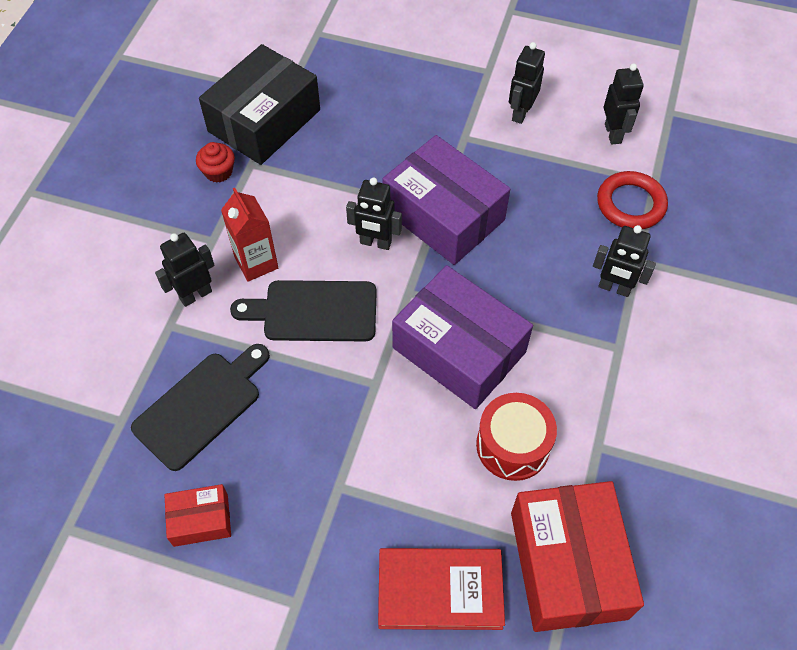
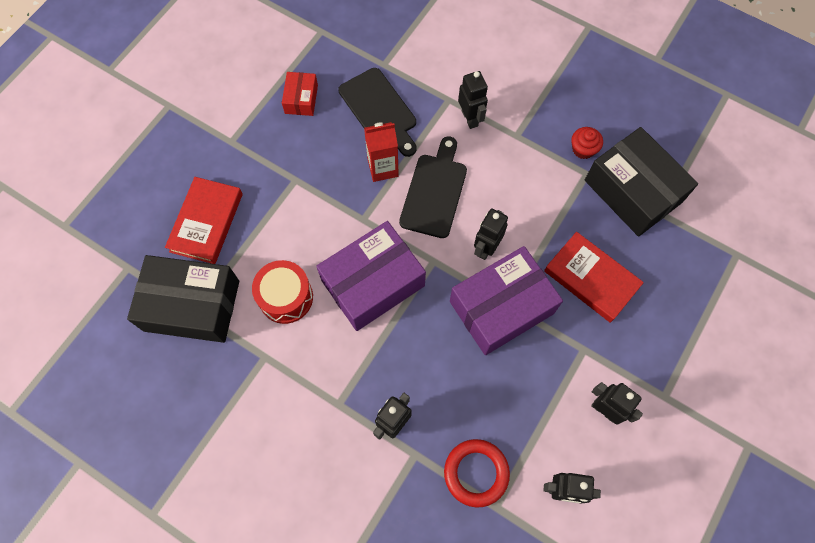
camera: 105 degrees right, 10 degrees up
red carton [221,188,278,282] -> red carton moved to [364,122,399,182]
red box [511,481,644,632] -> black box [127,255,239,343]
none -> red book [544,232,644,323]

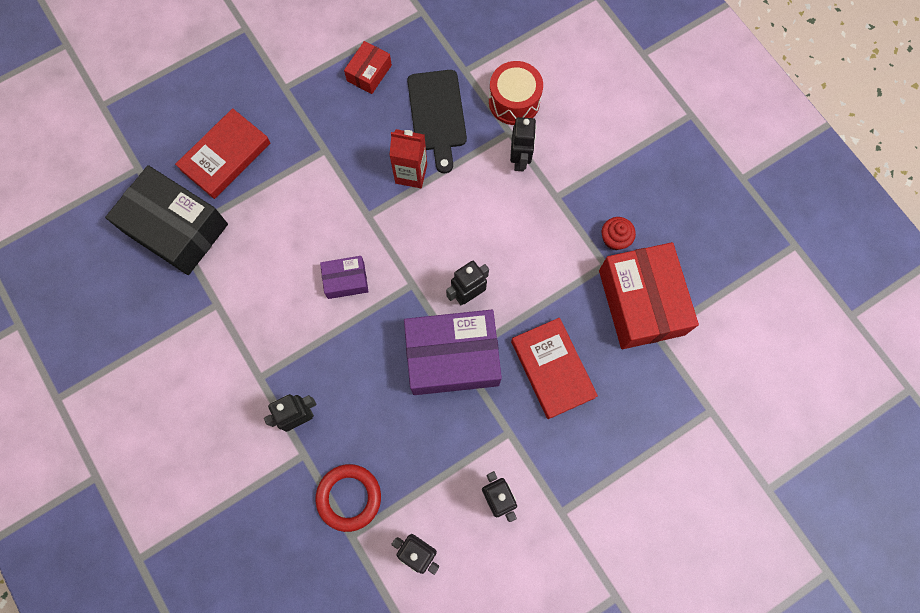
camera: 25 degrees right, 5 degrees up
red drum [252,260,313,324] -> red drum moved to [489,61,543,125]
purple box [316,221,426,331] -> purple box [320,256,368,299], size x0.49
black cutting board [399,136,467,238] -> none
black box [585,127,698,237] -> red box [599,242,699,349]

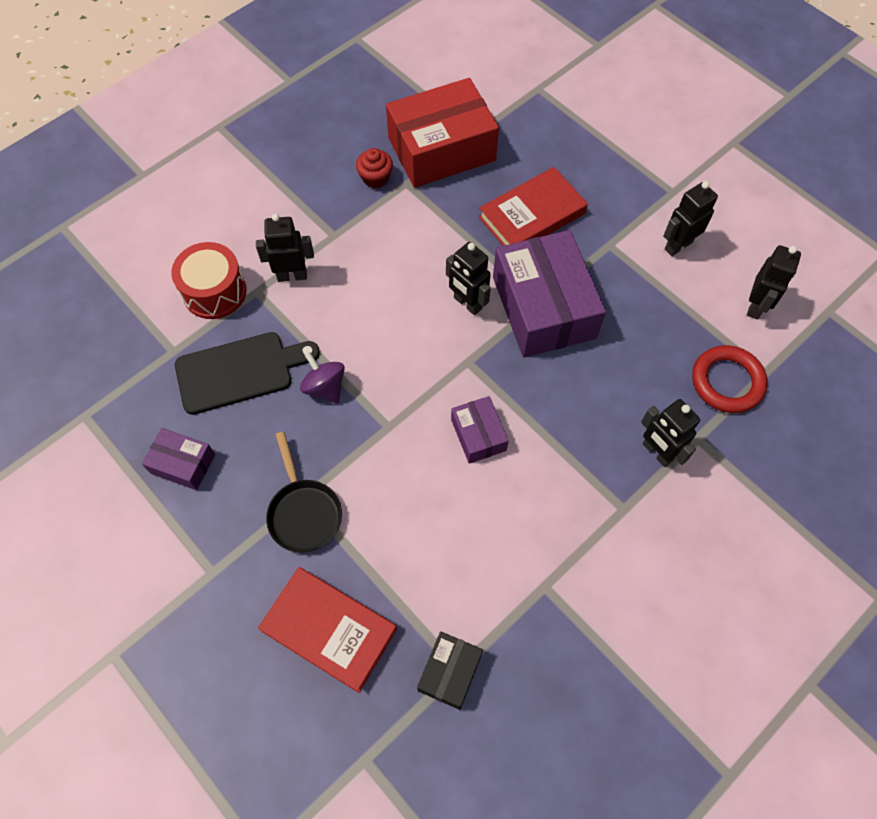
camera: 100 degrees left, 10 degrees down
black box [105,165,228,275] -> black box [417,631,483,710], size x0.49
red box [344,41,392,94] -> purple box [142,428,215,490]
red carton [389,129,427,188] -> purple spinning top [300,352,345,404]
none -> black pan [266,431,342,553]

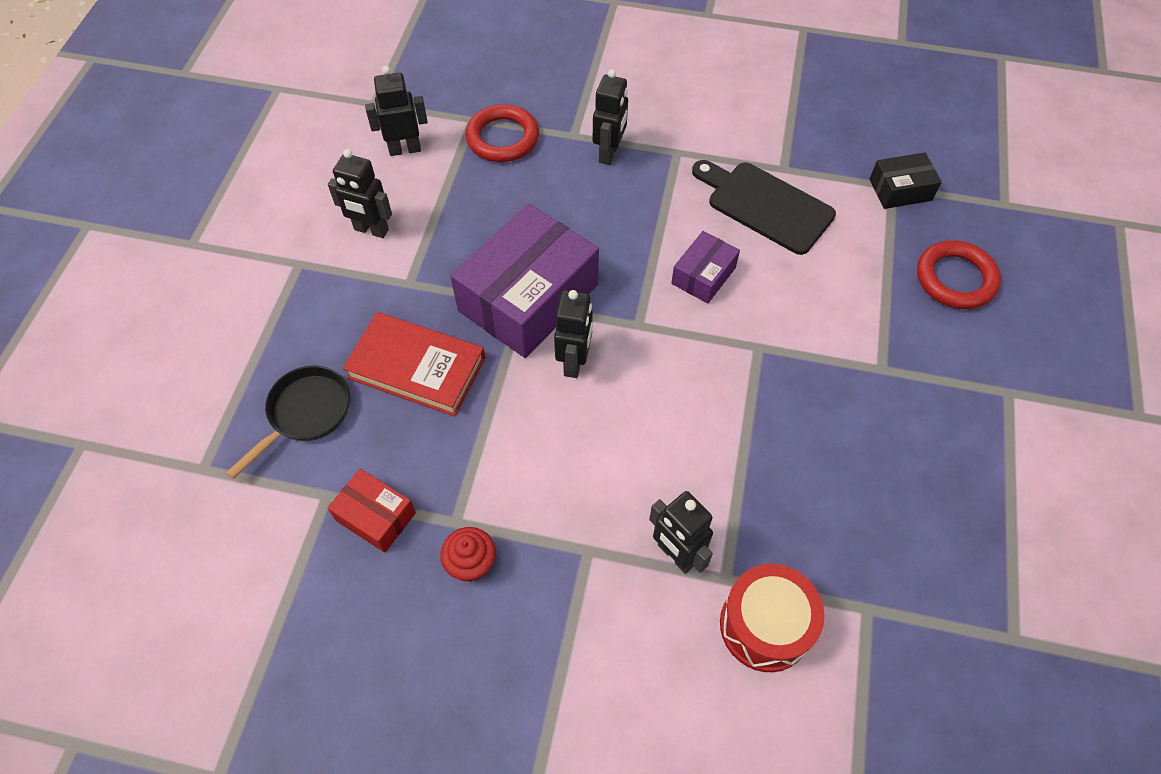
camera: 125 degrees left, 5 degrees down
purple box [142,428,215,490] -> none
black cutting board [175,332,320,415] -> black cutting board moved to [692,160,836,255]
red book [258,567,397,693] -> red ring [917,240,1001,309]
black pan [266,431,342,553] -> black pan moved to [226,366,350,479]
purple spinning top [300,352,345,404] -> none
red box [386,78,499,188] -> red box [328,469,416,553], size x0.49

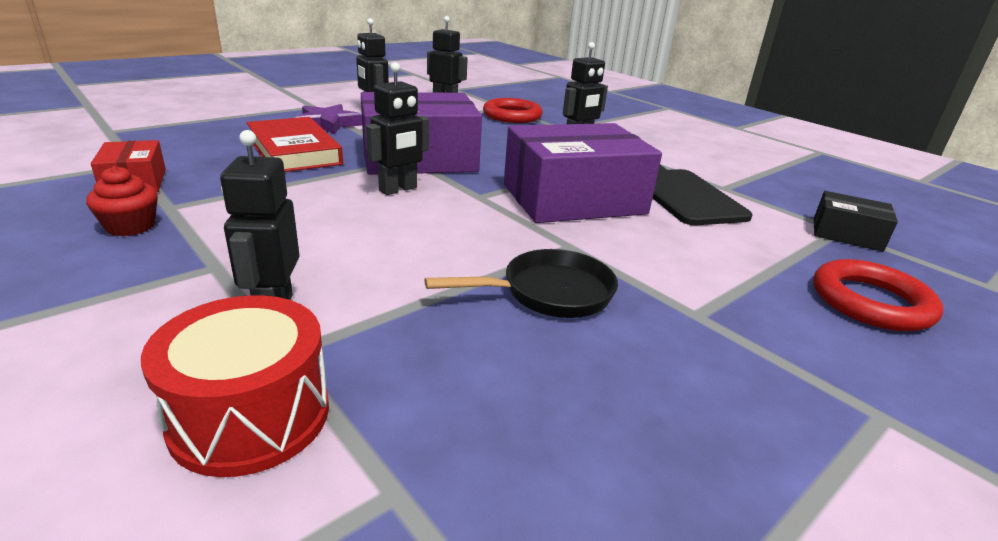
camera: 35 degrees right, 30 degrees down
black pan [226,366,350,479] -> black pan moved to [425,249,618,318]
purple box [671,231,740,304] -> purple box [504,123,662,223], size x2.05
none -> purple star [295,104,362,134]

